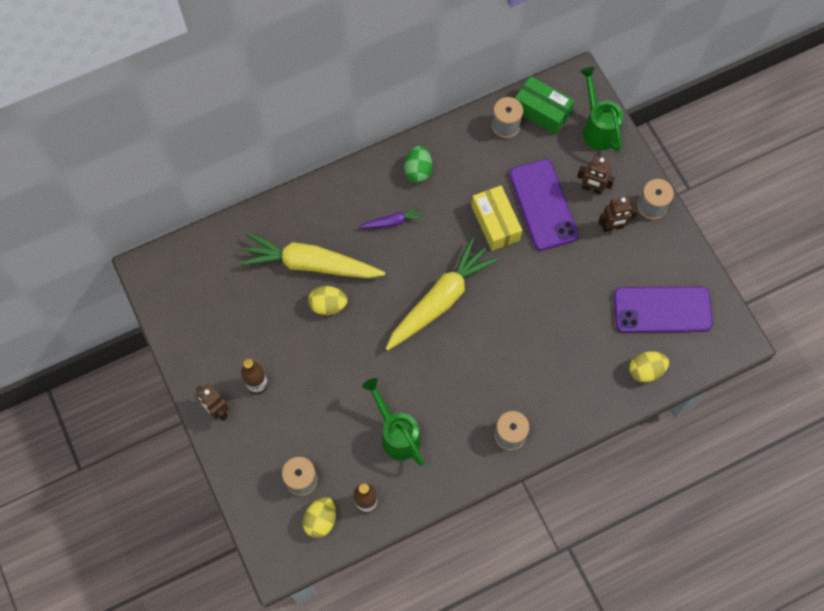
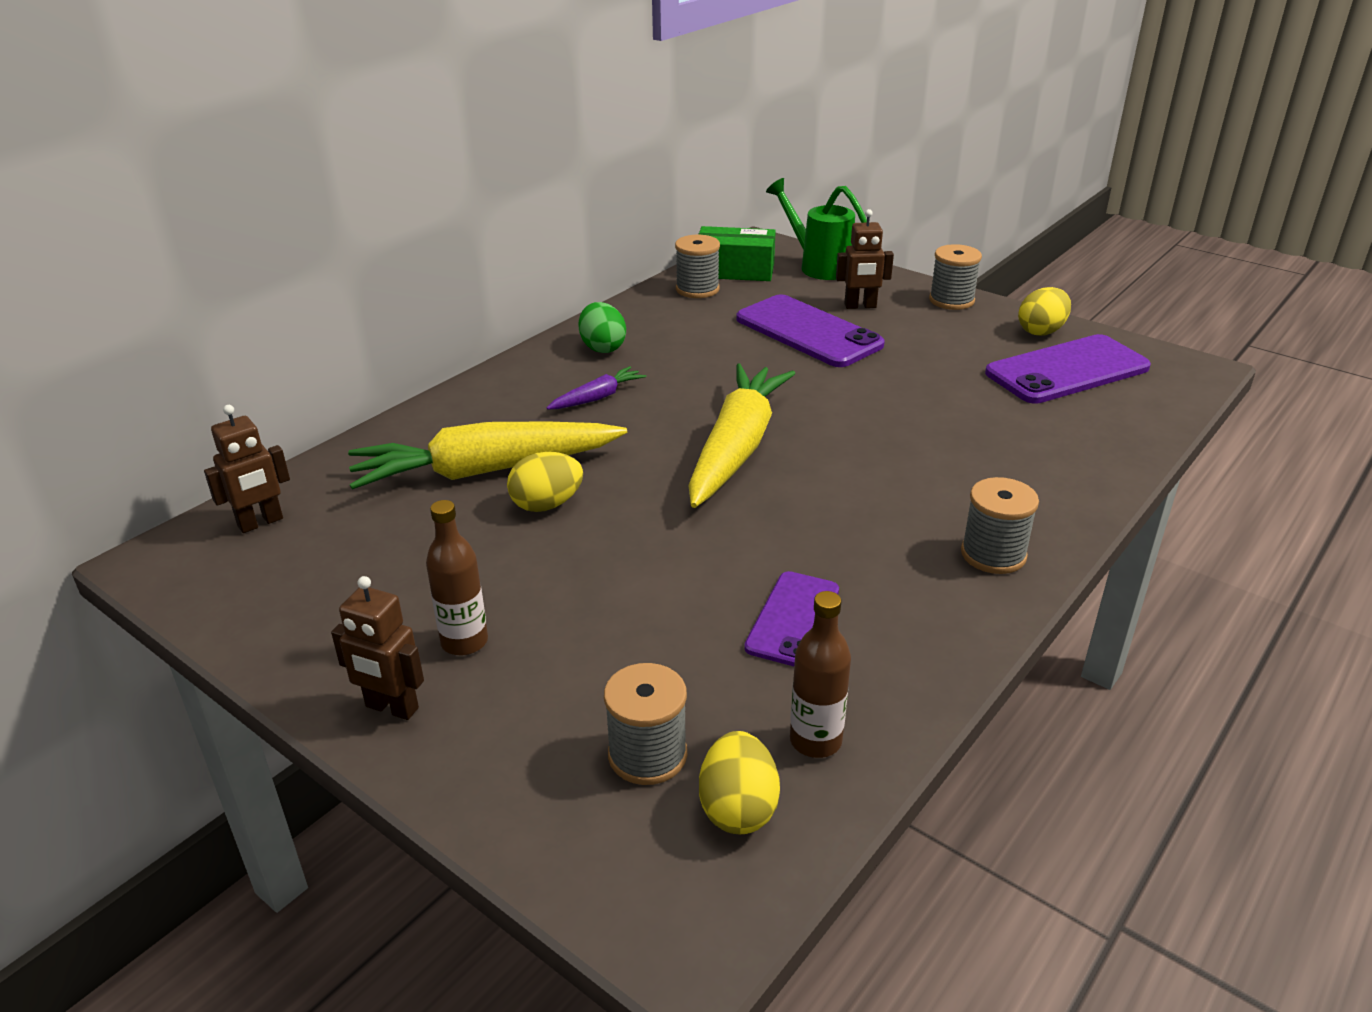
camera: 25 degrees left, 35 degrees down
green watering can [362,378,424,466] -> purple phone [744,571,839,666]
yellow box [472,185,522,251] -> none
brown robot [598,196,637,232] -> brown robot moved to [204,405,290,533]
yellow egg [629,351,669,382] -> yellow egg moved to [1018,287,1071,336]

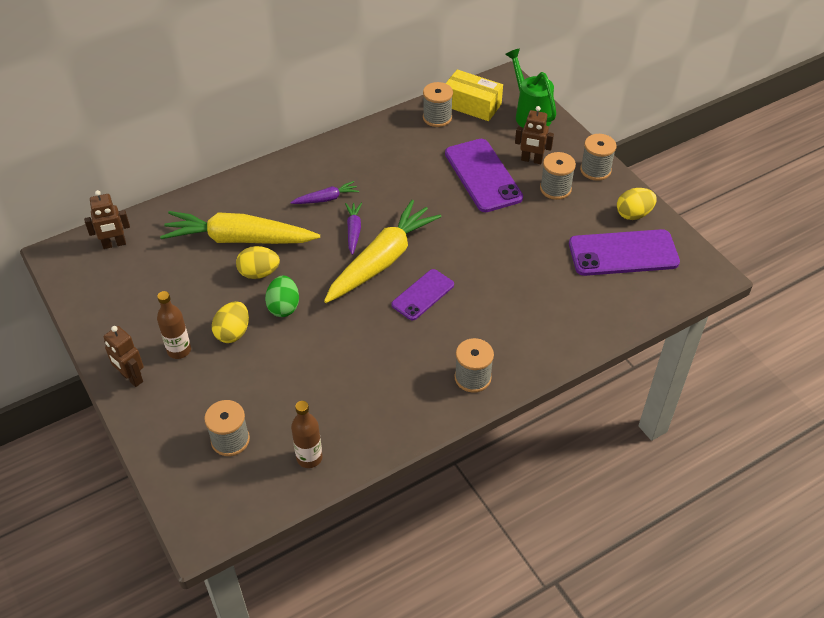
camera: 20 degrees right, 15 degrees up
green egg [578,302,626,353] -> green egg moved to [265,276,299,317]
green box [698,226,776,281] -> yellow box [446,70,503,121]
yellow egg [699,731,780,834] -> yellow egg moved to [212,301,249,343]
purple phone [744,571,839,666] -> purple phone moved to [391,269,454,320]
none -> purple carrot [345,203,362,255]
none -> grey spool [540,152,576,200]

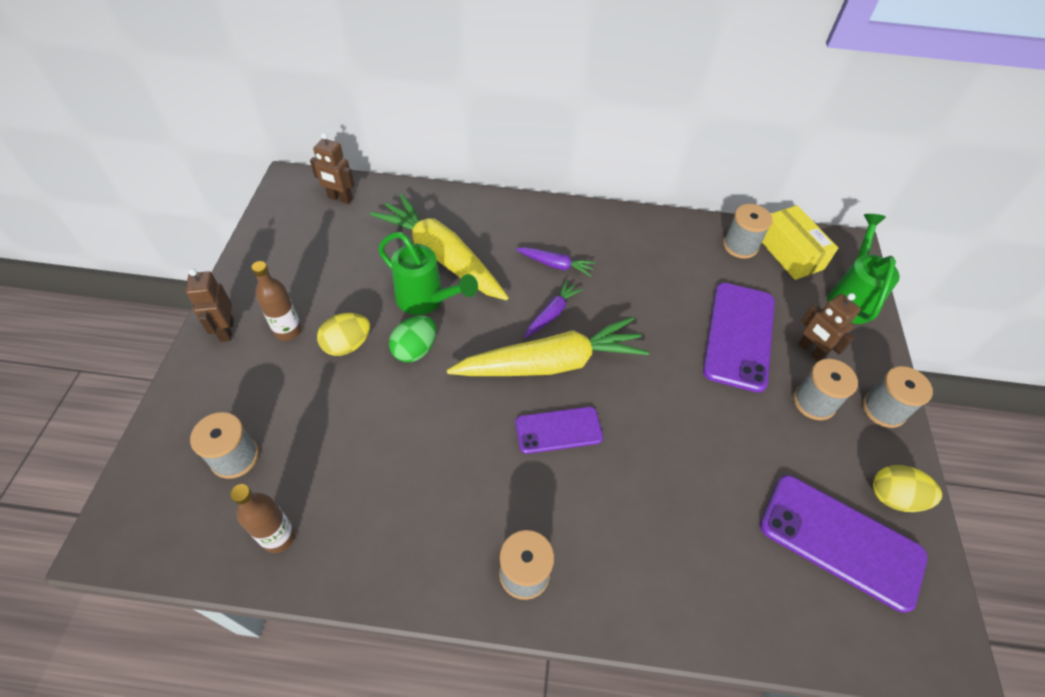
camera: 35 degrees right, 5 degrees up
yellow egg [236,246,280,279] -> green watering can [378,232,478,315]

